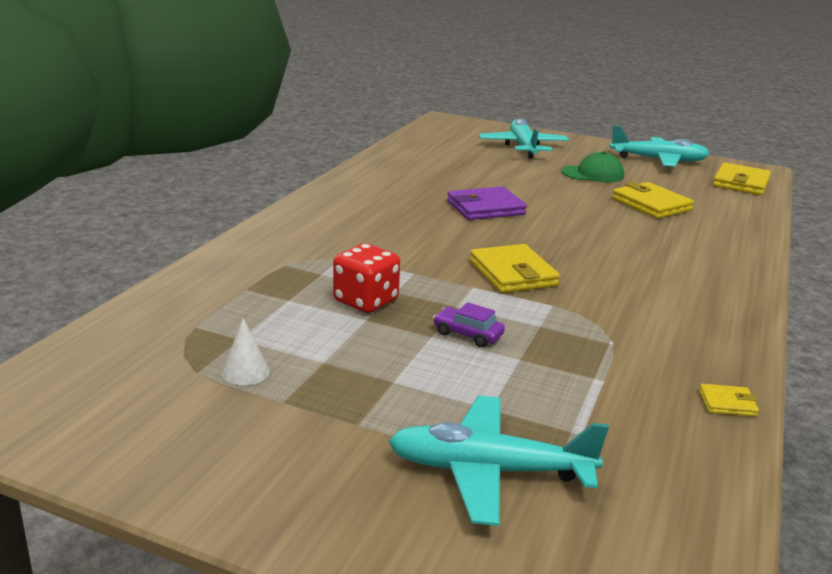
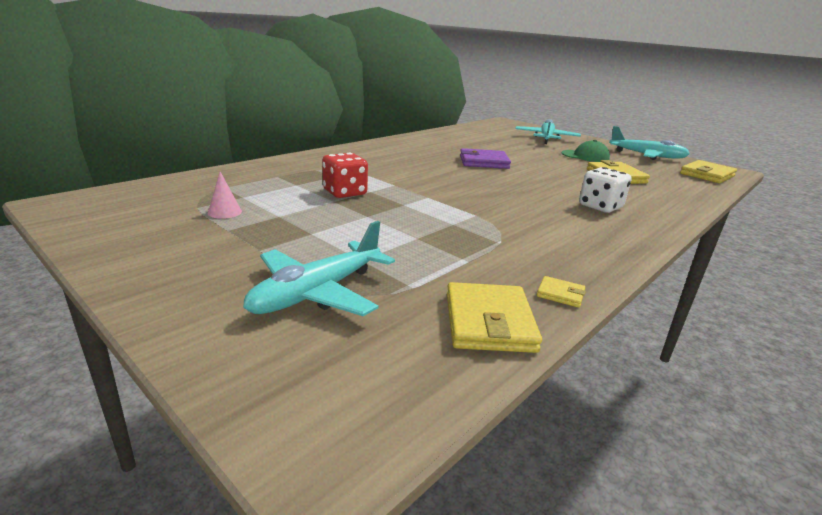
camera: 20 degrees right, 0 degrees up
white cone [222,318,270,385] -> pink cone [208,172,242,219]
turquoise plane [388,396,609,526] -> turquoise plane turned 75 degrees counterclockwise [243,221,395,316]
purple car [433,302,505,347] -> none
yellow wallet [470,244,560,293] -> yellow wallet moved to [447,282,542,353]
none -> white dice [579,167,632,213]

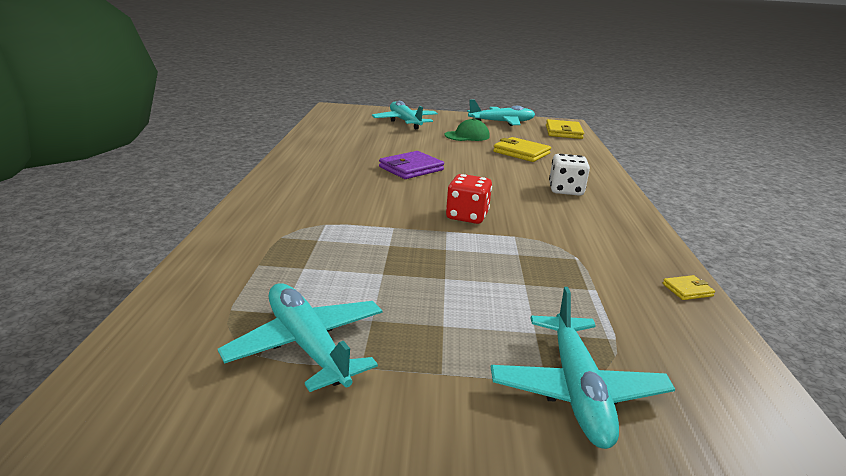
camera: 40 degrees left, 0 degrees up
pink cone [208,172,242,219] -> turquoise plane [218,283,383,392]
red dice [322,153,368,198] -> red dice moved to [446,174,492,224]
yellow wallet [447,282,542,353] -> none

